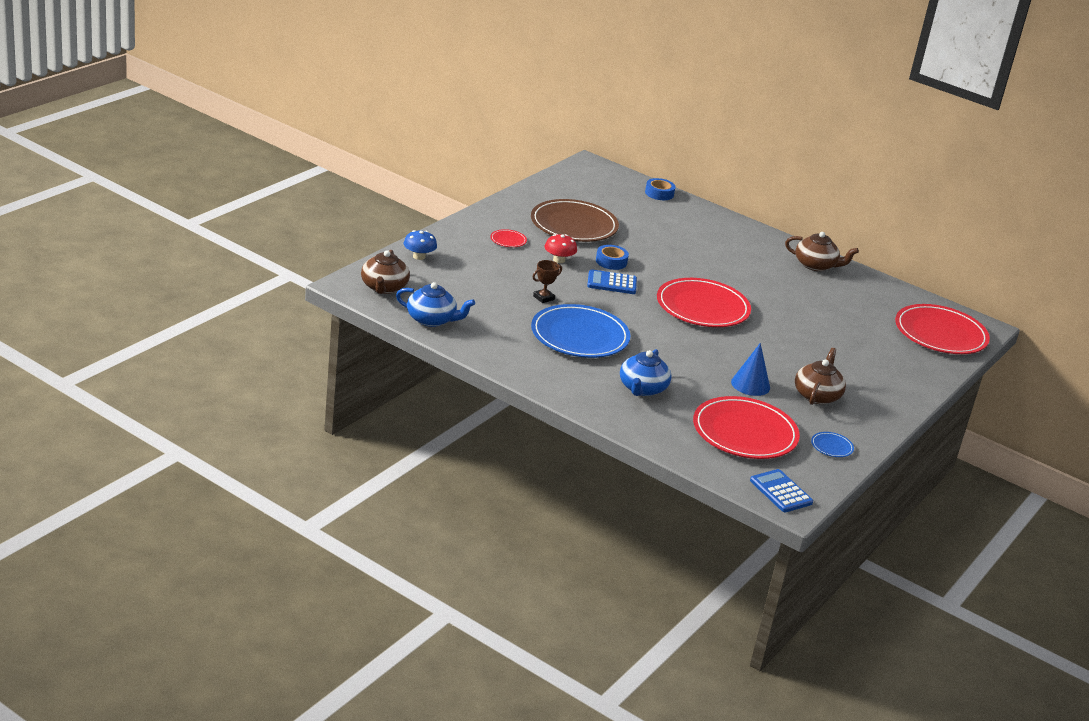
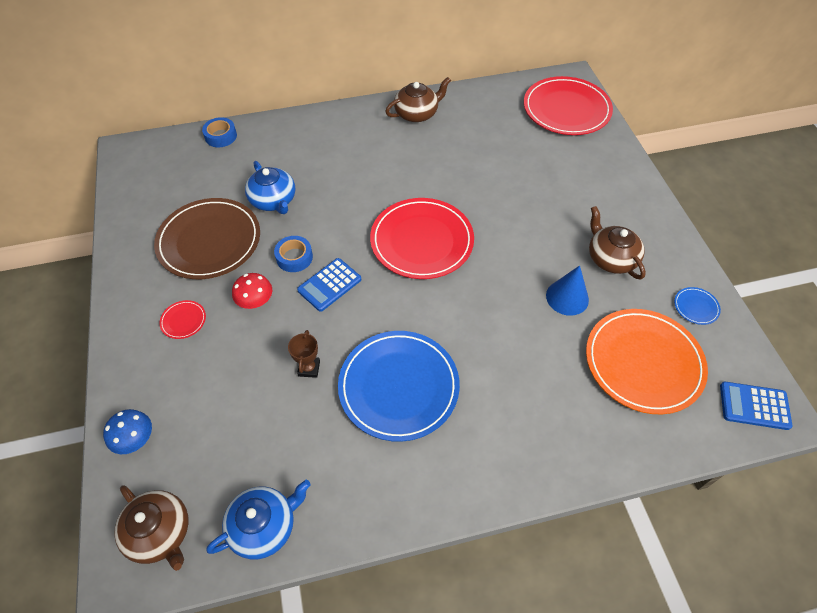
camera: 45 degrees left, 25 degrees up
blue teapot [620,349,672,396] -> blue teapot moved to [245,161,295,214]
red plate [693,396,800,459] -> orange plate [586,309,708,414]

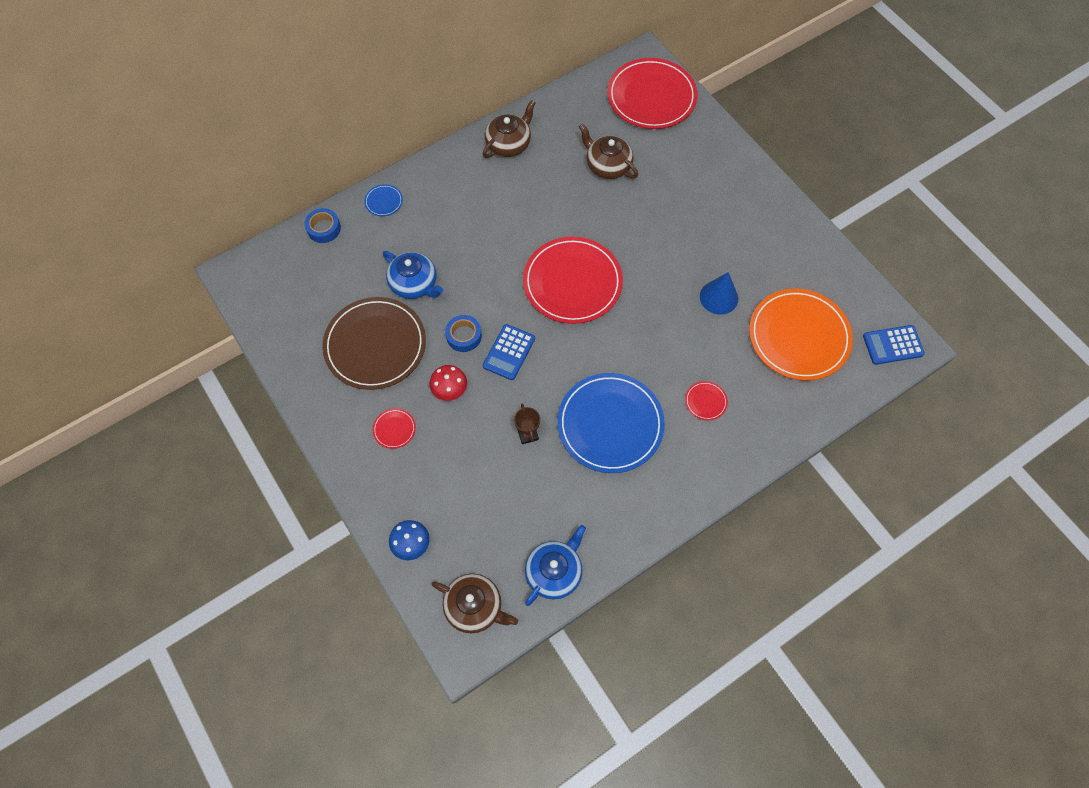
camera: 20 degrees left, 10 degrees up
brown teapot [589,206,646,280] -> brown teapot moved to [579,124,638,179]
blue plate [674,287,721,325] -> blue plate moved to [364,184,403,216]
none -> red plate [685,381,728,420]

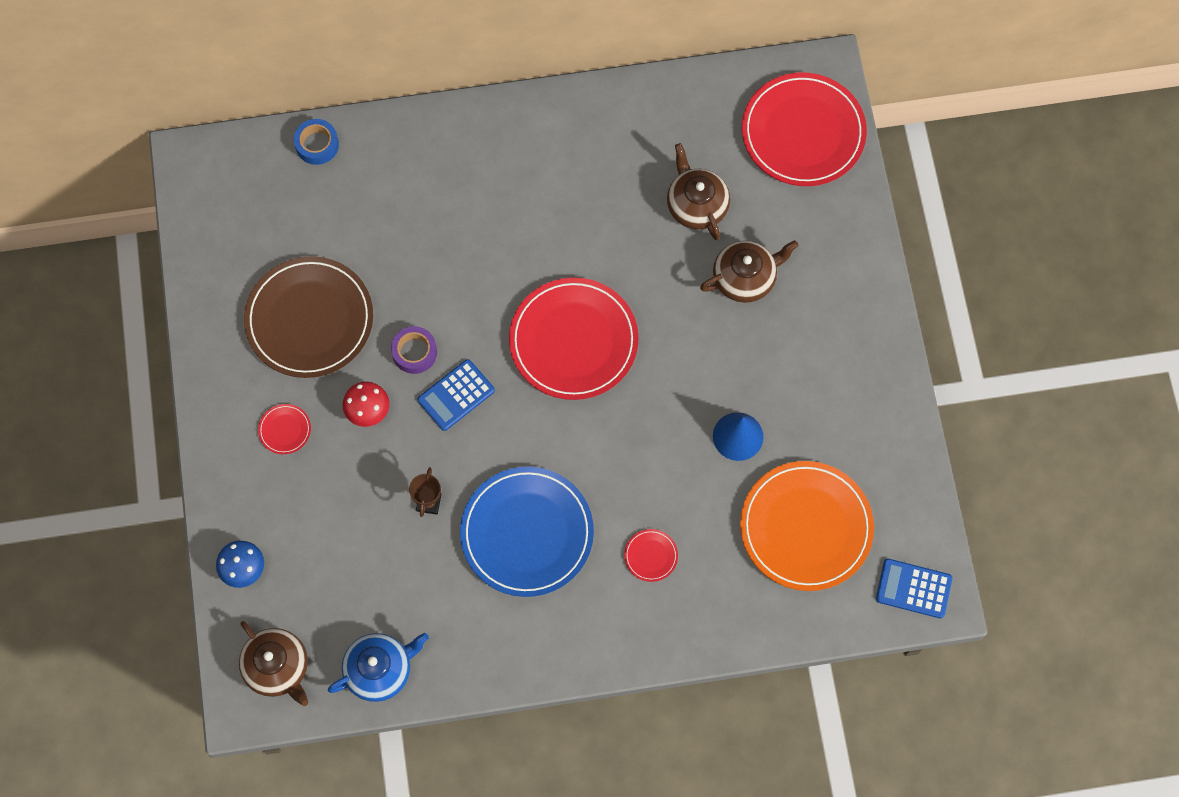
camera: 25 degrees right, 5 degrees up
blue plate [364,184,403,216] -> none
blue teapot [383,251,443,299] -> none
blue tape [445,315,482,352] -> purple tape [391,326,437,374]
brown teapot [483,100,536,158] -> brown teapot moved to [700,240,799,303]

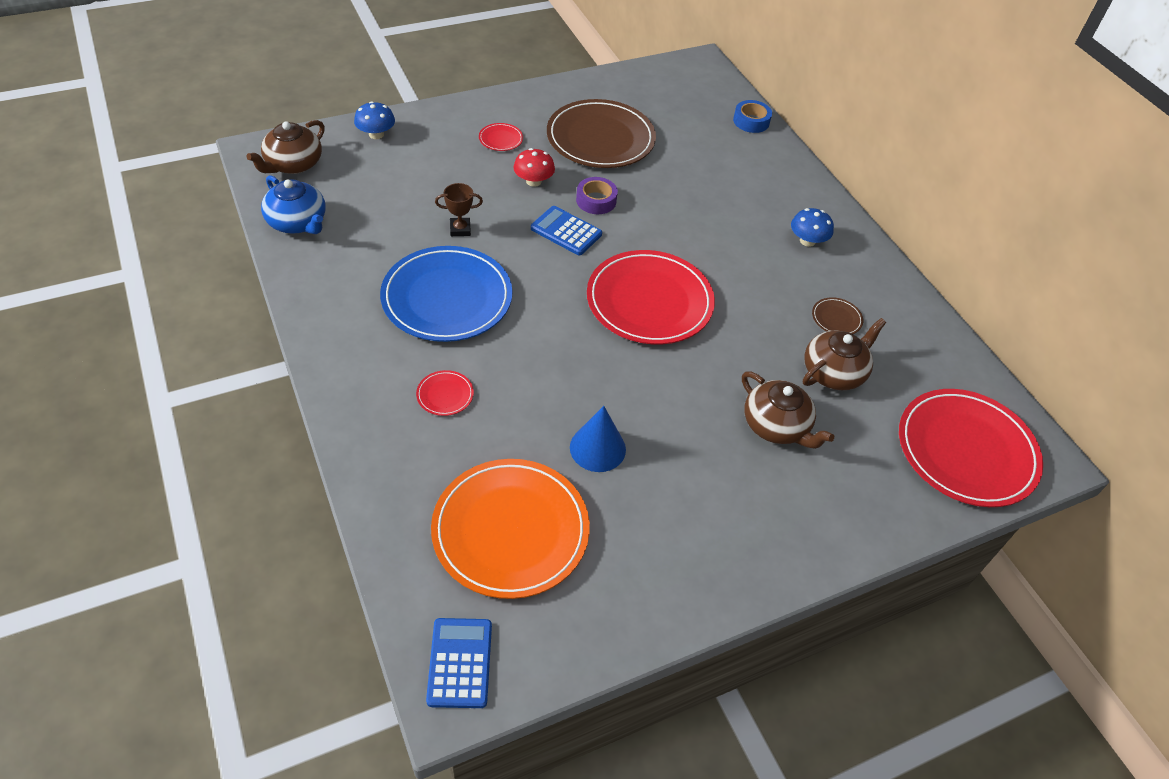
camera: 70 degrees right, 20 degrees down
none -> blue mushroom [791,208,834,247]
none -> brown plate [812,297,863,334]

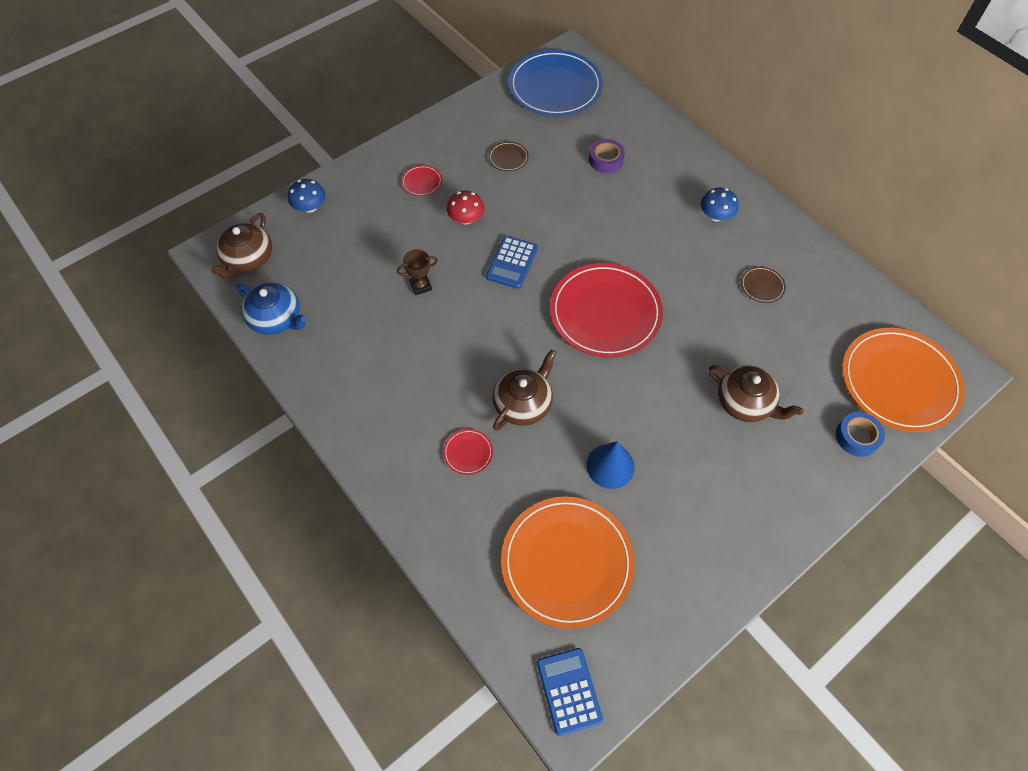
camera: 10 degrees left, 10 degrees up
blue plate [380,246,512,342] -> blue plate moved to [508,50,603,116]
blue calculator [531,206,602,255] -> blue calculator turned 90 degrees counterclockwise [486,236,538,289]
brown plate [547,99,656,168] -> brown plate [489,141,529,171], size x0.40
purple tape [576,177,618,214] -> purple tape moved to [589,139,625,173]
blue tape [733,100,772,133] -> blue tape moved to [836,412,885,457]
brown teapot [803,318,886,390] -> brown teapot moved to [492,349,556,431]
red plate [899,389,1043,507] -> orange plate [842,328,965,432]

